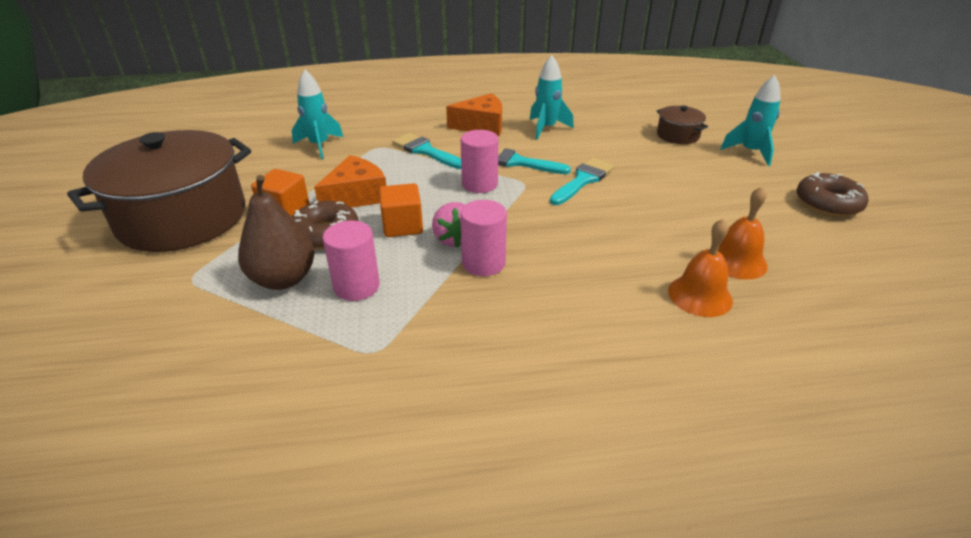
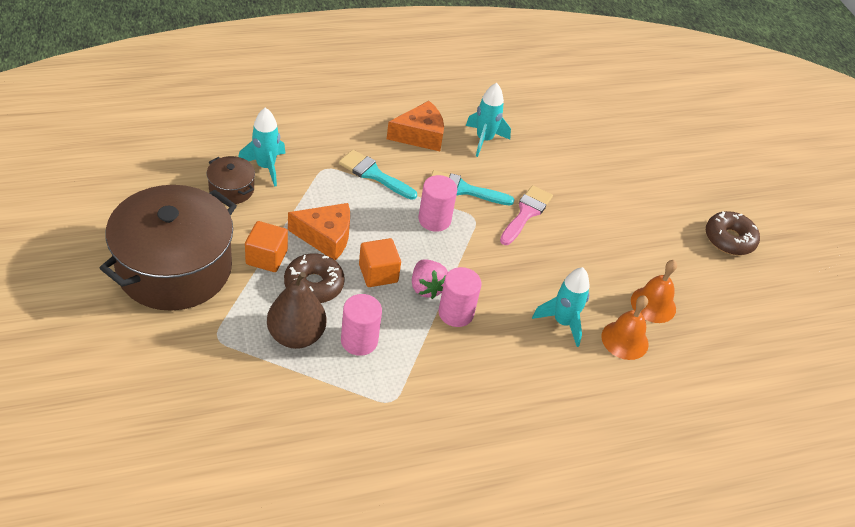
camera: 15 degrees left, 10 degrees up
orange cheese [314,155,386,208] -> orange cheese turned 60 degrees clockwise [288,203,350,260]
turquoise brush [550,158,614,205] -> pink brush [500,185,553,245]
brown pot [656,106,708,144] -> brown pot moved to [207,156,255,204]
turquoise rocket [720,75,780,166] -> turquoise rocket moved to [532,267,590,347]

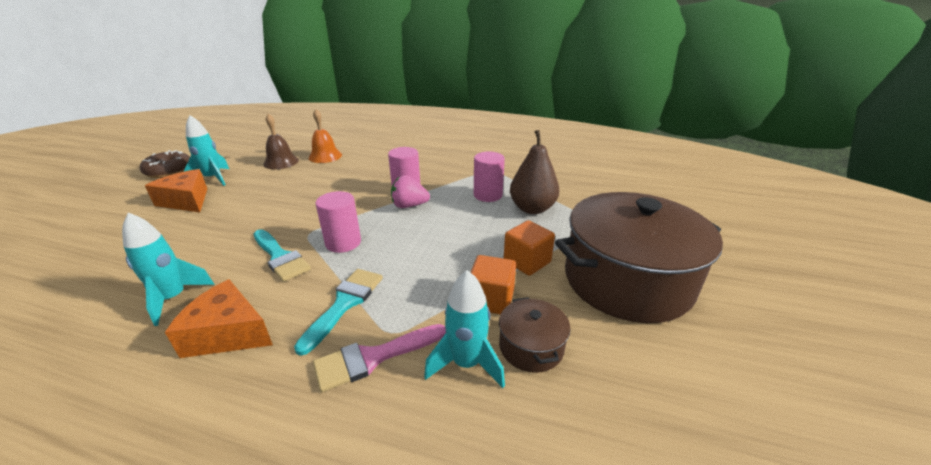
camera: 140 degrees left, 15 degrees down
brown donut [284,253,345,303] -> none
orange cheese [288,203,350,260] -> orange cheese moved to [145,169,207,212]
turquoise brush [339,150,417,200] -> turquoise brush turned 135 degrees counterclockwise [294,269,383,356]
orange cube [359,238,401,287] -> orange cube moved to [470,255,516,315]
pink strawberry [412,260,448,299] -> pink strawberry turned 105 degrees counterclockwise [391,175,430,208]
pink brush [500,185,553,245] -> pink brush moved to [313,324,446,392]
turquoise rocket [532,267,590,347] -> turquoise rocket moved to [184,115,229,186]
orange bell [631,260,677,323] -> brown bell [263,114,299,169]

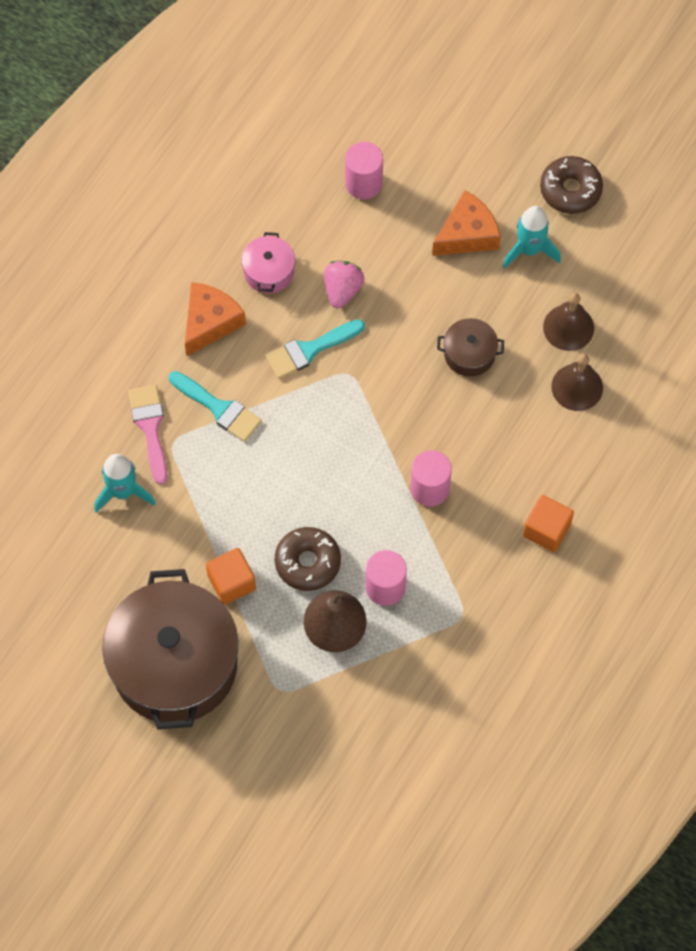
camera: 105 degrees right, 35 degrees up
turquoise rocket [122,213,215,326] -> pink pot [241,232,295,293]
orange bell [309,109,342,163] -> brown bell [552,354,603,411]
pink cylinder [316,191,361,253] -> pink cylinder moved to [345,142,383,200]
pink strawberry [391,175,430,208] -> pink strawberry moved to [324,261,364,309]
orange cube [470,255,516,315] -> orange cube moved to [523,495,574,552]
brown pot [499,297,571,373] -> brown pot moved to [437,318,504,377]
none -> brown donut [275,527,341,591]

